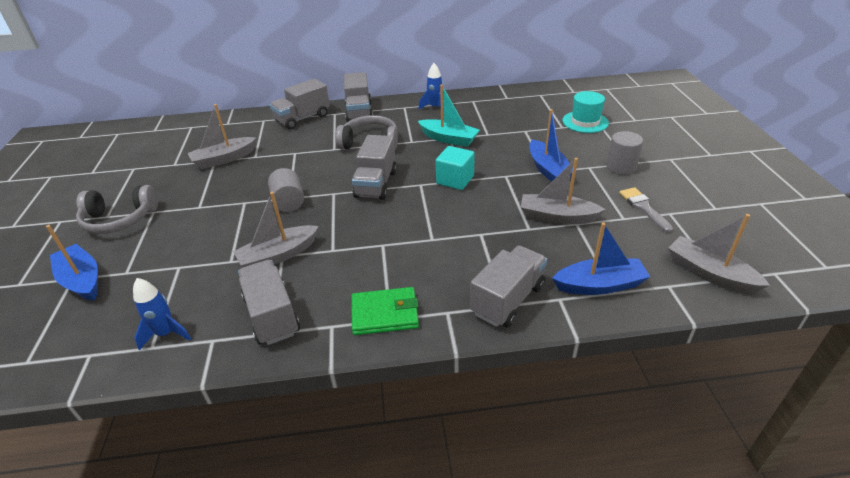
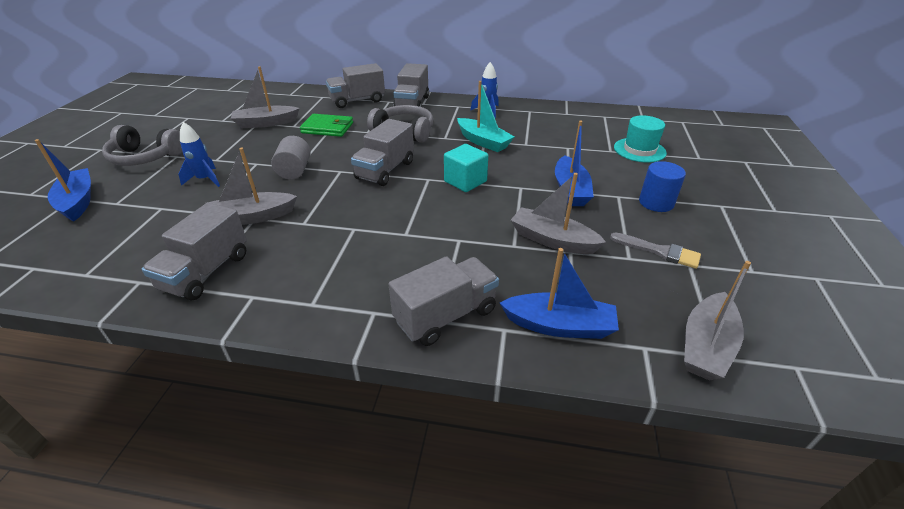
camera: 15 degrees right, 0 degrees up
blue rocket [133,278,191,350] -> blue rocket moved to [179,122,220,187]
grey truck [238,260,300,345] -> grey truck turned 150 degrees counterclockwise [142,203,247,301]
green wallet [351,287,419,335] -> green wallet moved to [300,114,353,137]
grey cylinder [606,131,643,175] -> blue cylinder [639,161,686,212]
grey brush [619,187,673,233] -> grey brush turned 120 degrees clockwise [610,232,701,269]
grey boat [668,214,770,294] -> grey boat turned 120 degrees counterclockwise [684,261,751,380]

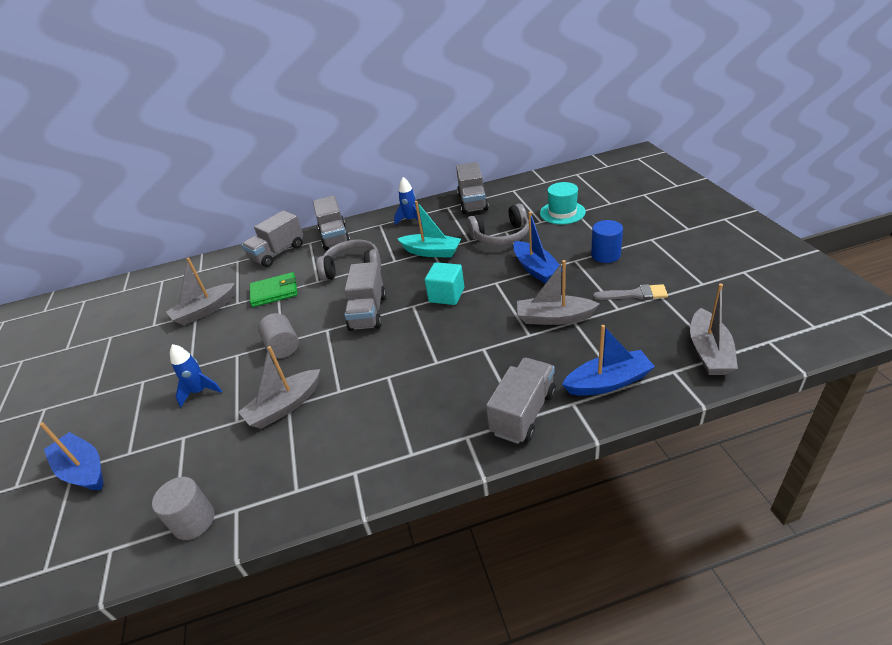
camera: 20 degrees left, 0 degrees up
grey headphones [102,125,182,166] -> grey headphones moved to [467,204,529,245]
grey truck [142,203,247,301] -> grey truck moved to [456,162,489,214]
none -> grey cylinder [152,477,215,540]

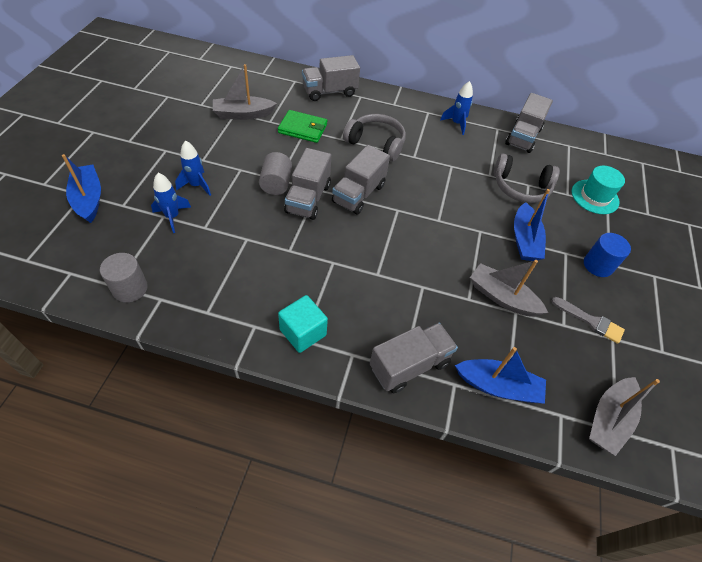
camera: 20 degrees right, 15 degrees up
grey boat [238,346,320,429] -> none
grey truck [313,195,350,250] -> grey truck moved to [284,148,331,220]
turquoise boat [397,201,461,258] -> none
turquoise cube [425,262,464,305] -> turquoise cube moved to [278,295,328,353]
none -> blue rocket [151,173,191,233]

